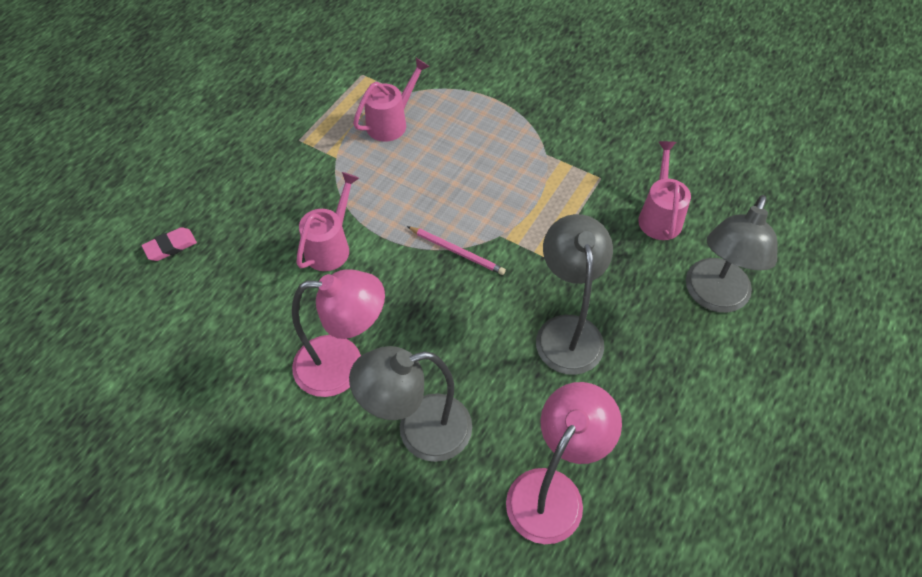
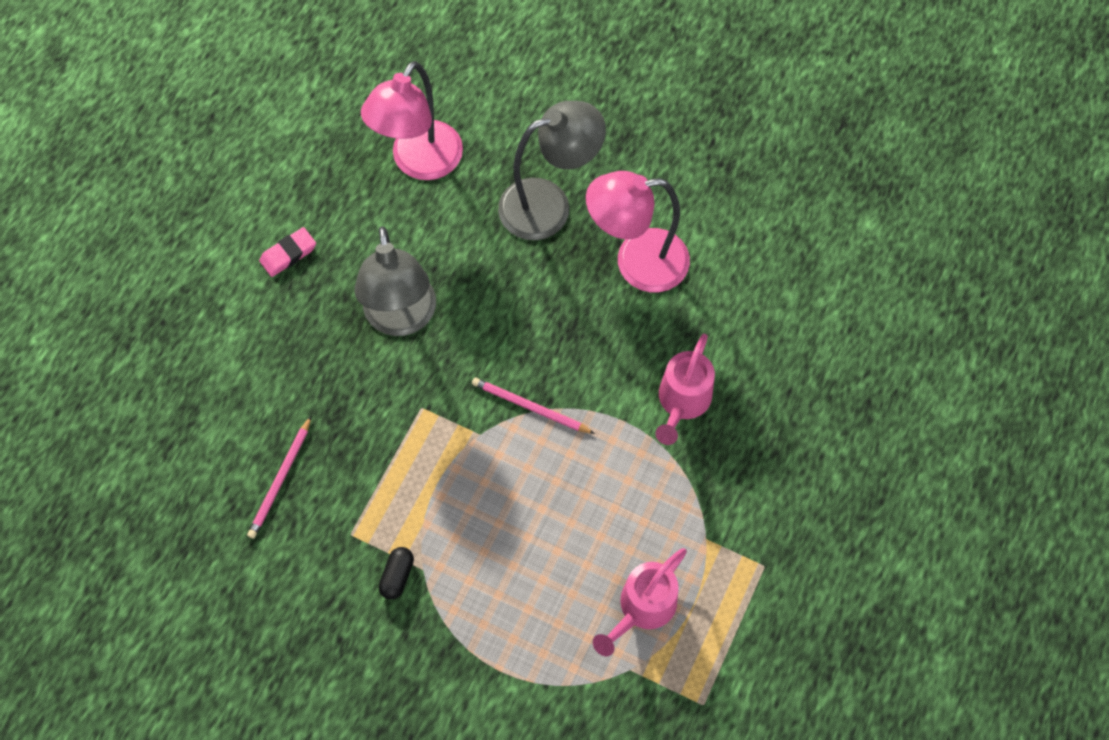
camera: 175 degrees right, 10 degrees up
pink eraser [141,227,197,261] -> pink eraser moved to [259,227,316,277]
pink watering can [638,141,691,240] -> pink pencil [247,416,311,539]
grey lamp [686,195,778,313] -> none
none -> black capsule [379,547,414,600]

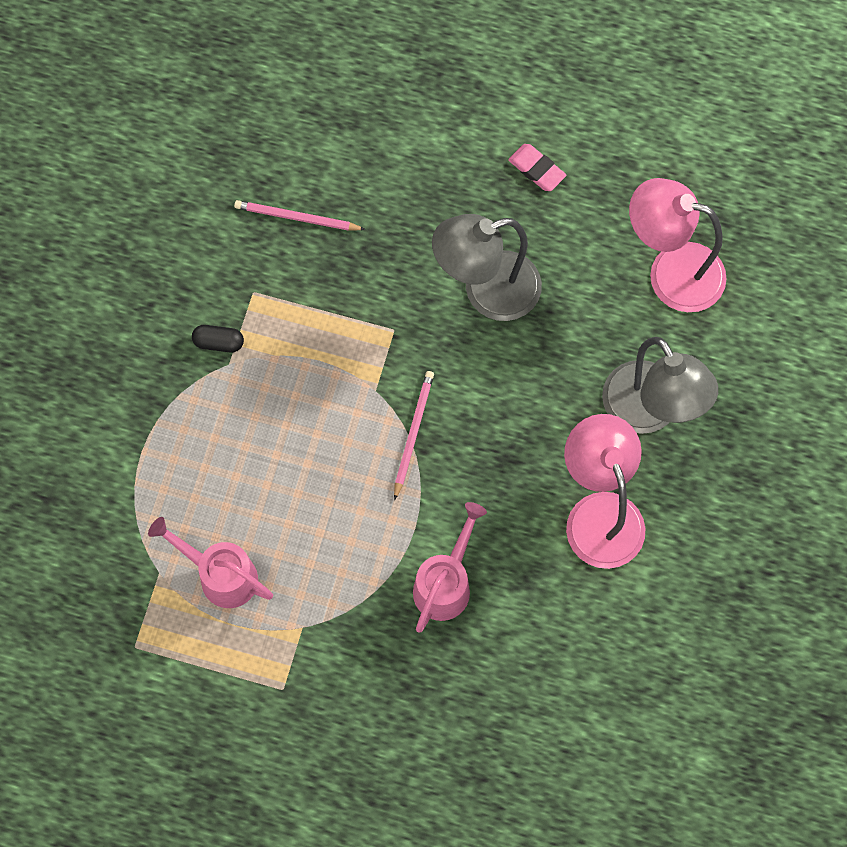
camera: 80 degrees right, 5 degrees up
pink watering can [655,333,715,445] -> pink watering can turned 105 degrees clockwise [413,502,487,633]

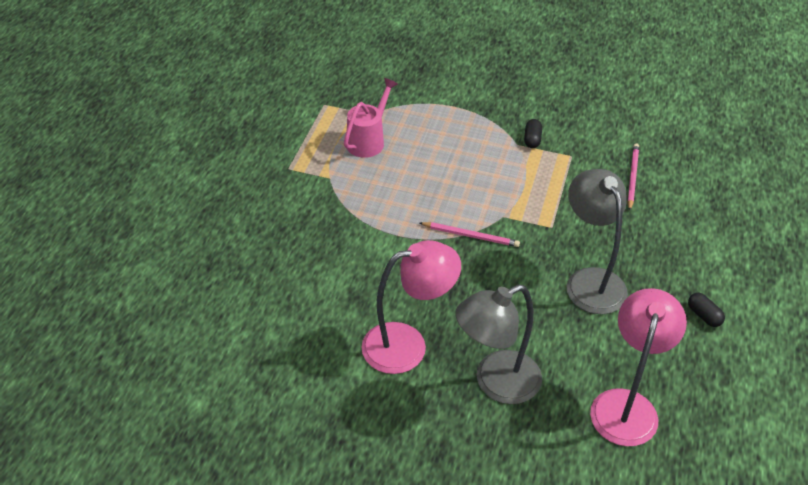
camera: 90 degrees right, 25 degrees down
pink watering can [413,502,487,633] -> none
pink eraser [508,144,566,191] -> black capsule [688,293,725,327]

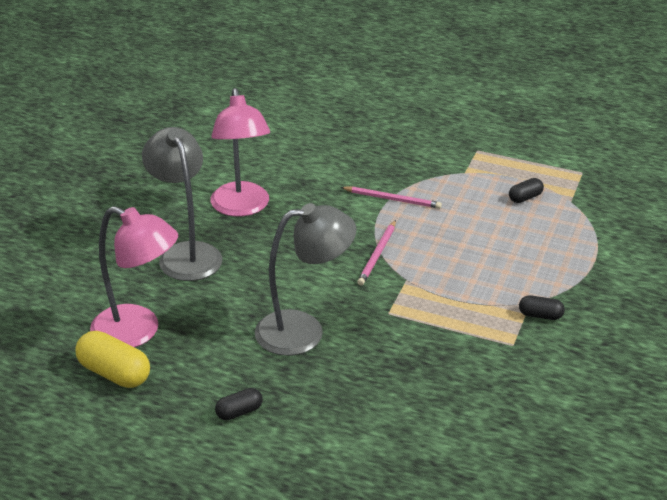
camera: 95 degrees right, 10 degrees down
pink watering can [344,78,398,158] -> black capsule [509,178,544,203]
pink pencil [628,143,639,211] -> pink pencil moved to [340,186,442,209]
none -> yellow capsule [76,331,150,388]

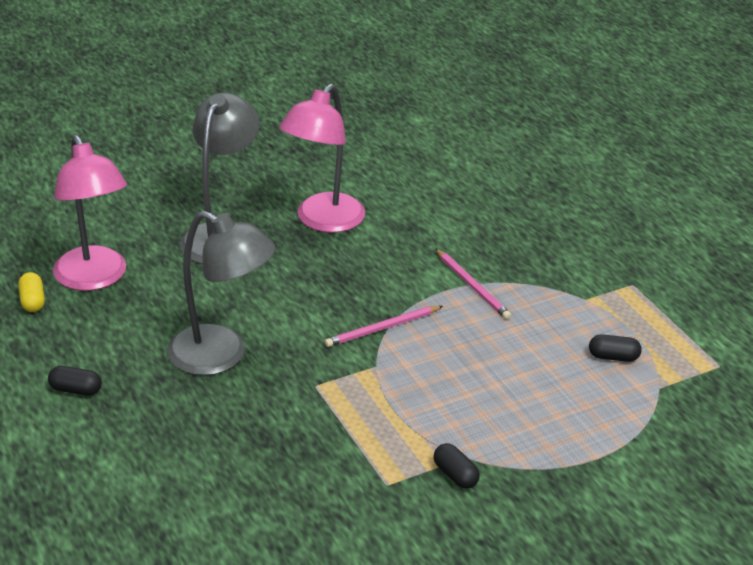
camera: 40 degrees right, 0 degrees up
yellow capsule [76,331,150,388] -> yellow capsule [18,272,45,312], size x0.57

